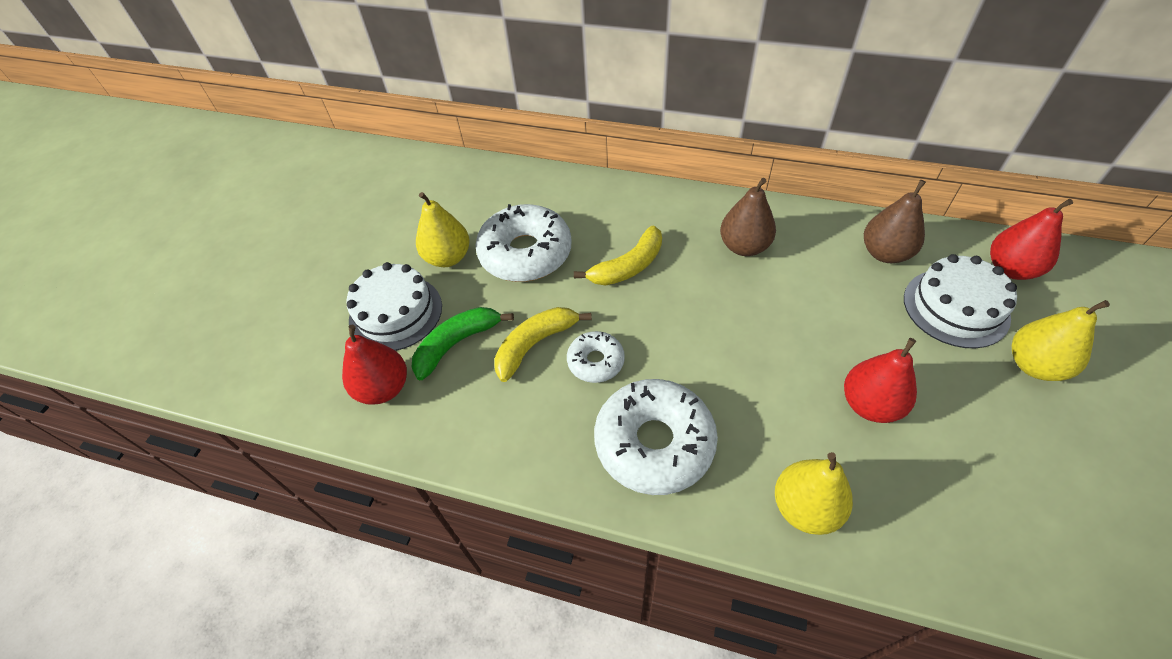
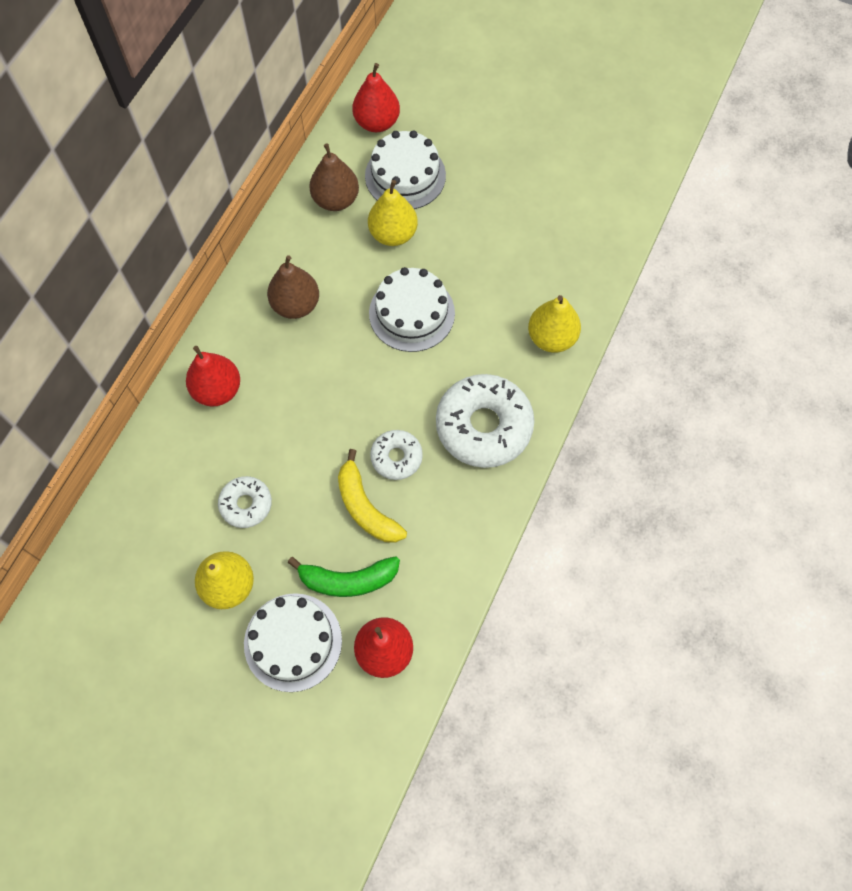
camera: 85 degrees left, 15 degrees up
green banana [411,307,514,380] -> green banana turned 60 degrees counterclockwise [287,556,400,597]
white donut [475,204,572,282] -> white donut [218,476,272,528], size x0.53
yellow banana [574,225,662,286] -> none
red pear [844,338,917,423] -> red pear moved to [186,346,240,407]
yellow pear [1012,300,1110,381] -> yellow pear moved to [368,180,418,246]
none -> white cake [369,267,455,352]

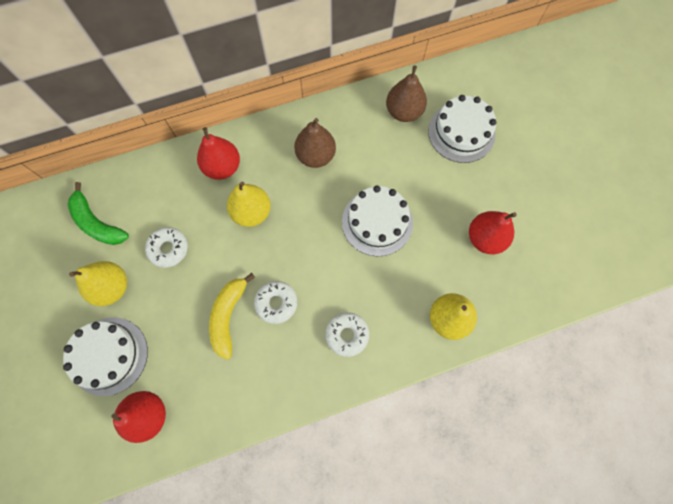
camera: 45 degrees right, 5 degrees up
green banana [287,556,400,597] -> green banana moved to [67,182,129,245]
red pear [352,63,400,132] -> red pear moved to [469,211,517,254]
yellow pear [368,180,418,246] -> yellow pear moved to [227,182,271,227]
white donut [436,374,534,468] -> white donut [326,312,369,357], size x0.53

